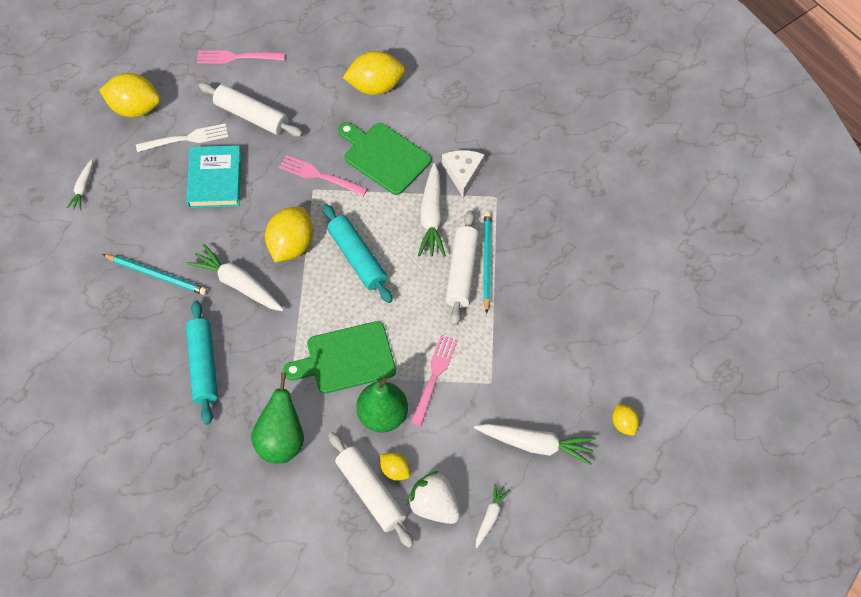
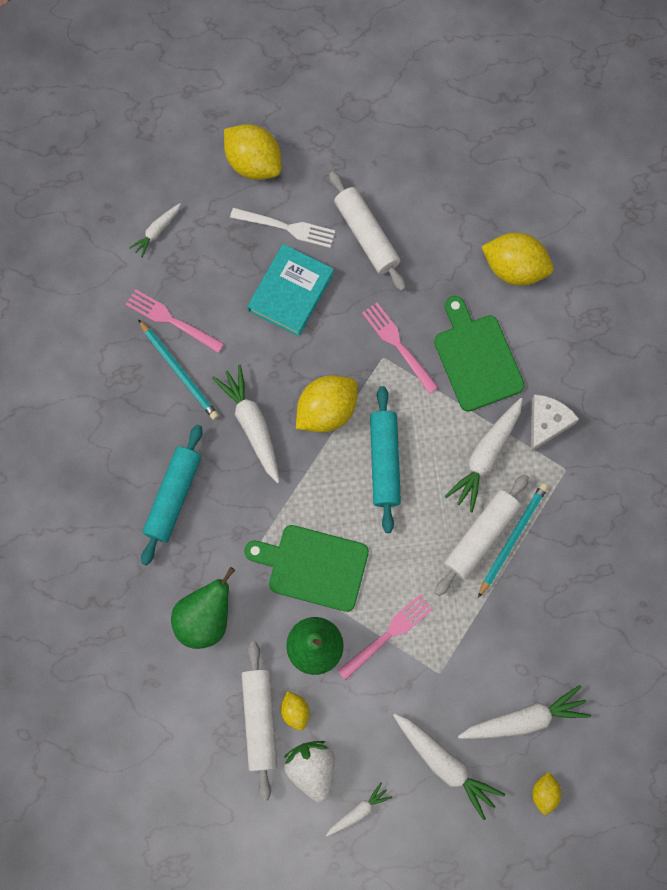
camera: 30 degrees right, 15 degrees up
pink fork [197,50,285,64] -> pink fork moved to [125,289,224,353]
none -> white carrot [458,685,591,739]

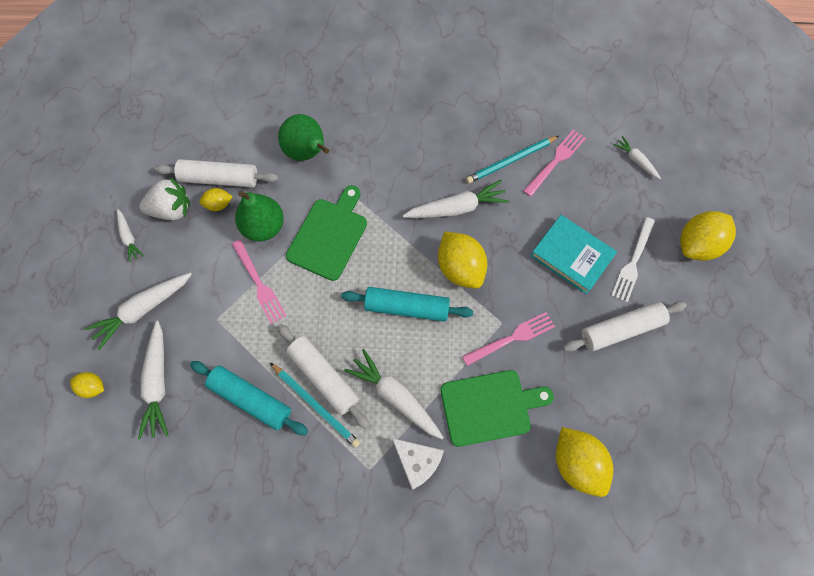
camera: 100 degrees right, 5 degrees down
turquoise rolling pin [141,425,203,565] -> turquoise rolling pin moved to [190,361,308,435]
yellow lemon [481,232,553,286] -> yellow lemon turned 60 degrees counterclockwise [556,427,613,497]

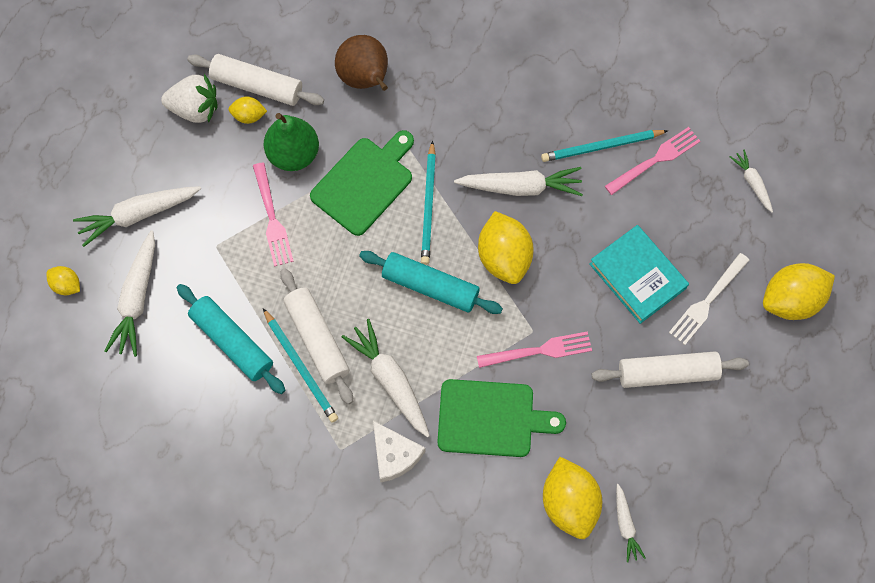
camera: 15 degrees right, 0 degrees up
white carrot [117,209,144,262] -> white carrot moved to [616,484,646,562]
green pear [278,114,329,161] -> brown pear [335,35,388,91]
none -> turquoise pencil [421,140,436,265]

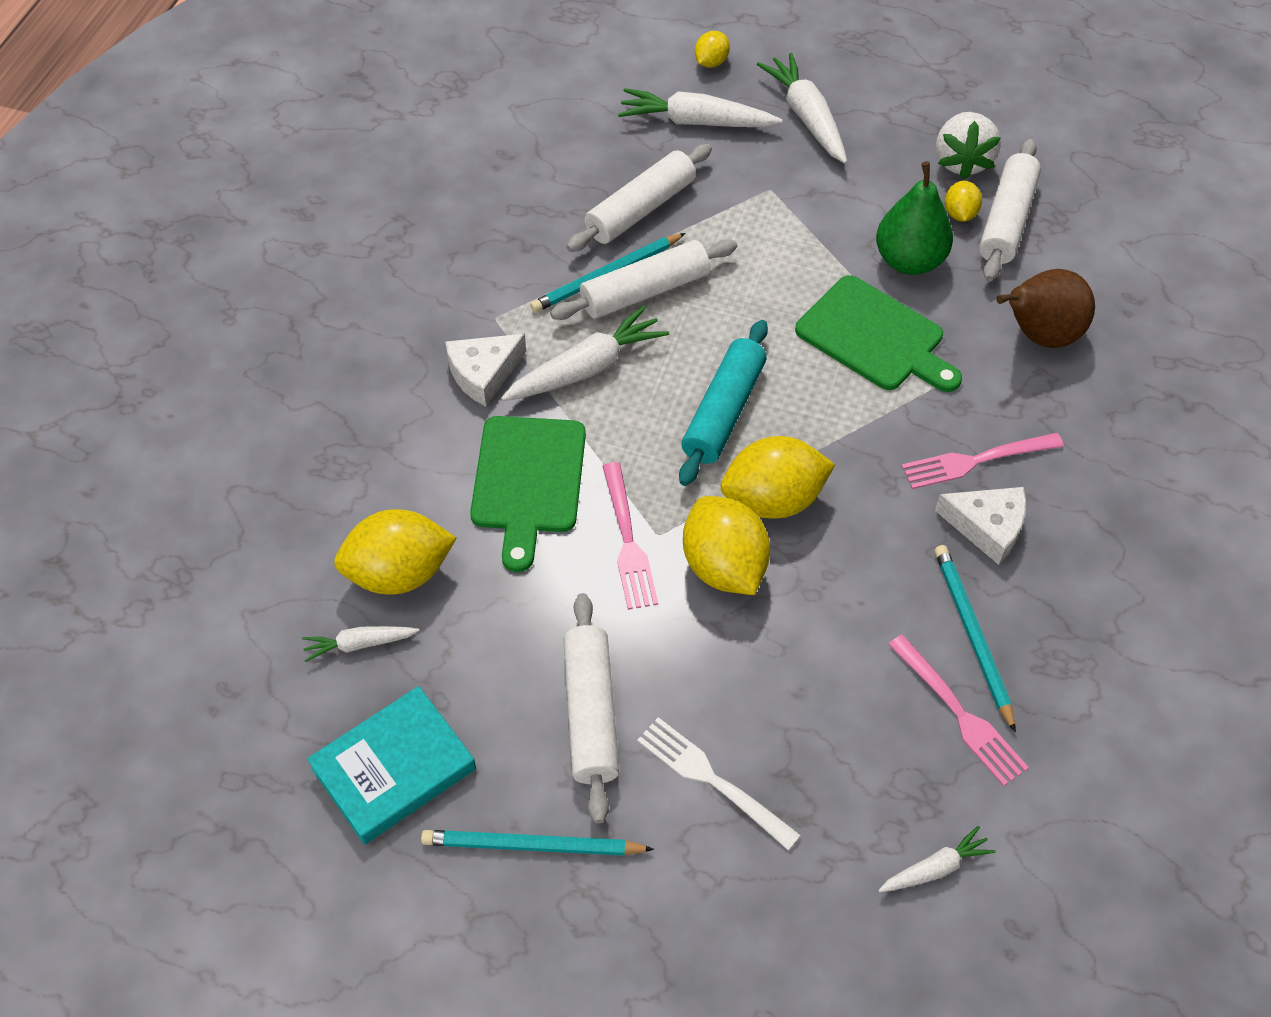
camera: 90 degrees right, 15 degrees down
turquoise rolling pin [177,284,285,394] -> white rolling pin [566,144,712,252]
pink fork [253,162,294,267] -> pink fork moved to [902,433,1064,489]
turquoise pencil [421,140,436,265] -> turquoise pencil moved to [421,830,654,856]
white carrot [454,167,583,196] -> none
turquoise book [590,225,689,324] -> turquoise book moved to [307,686,476,845]
yellow lemon [763,263,835,320] -> yellow lemon moved to [683,496,770,595]
none -> white cheese [935,487,1026,565]

